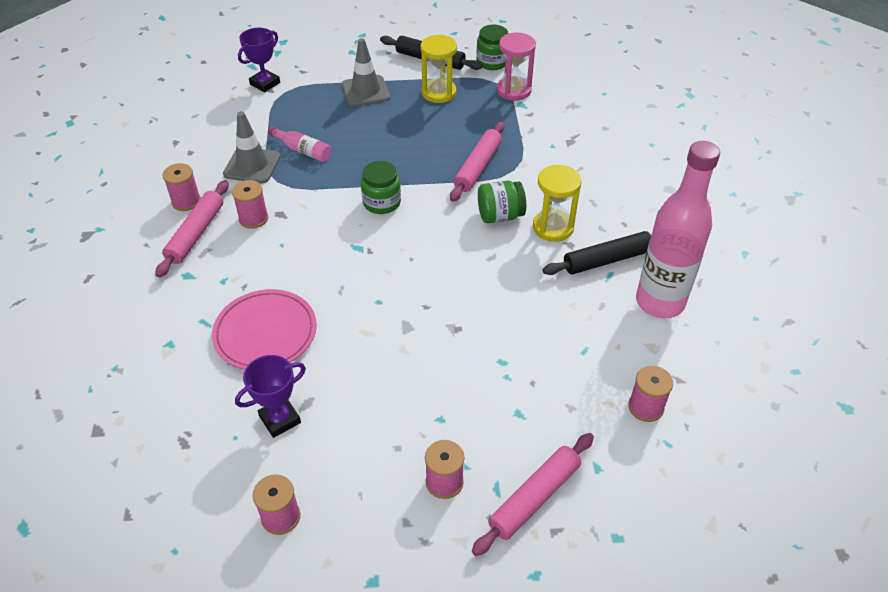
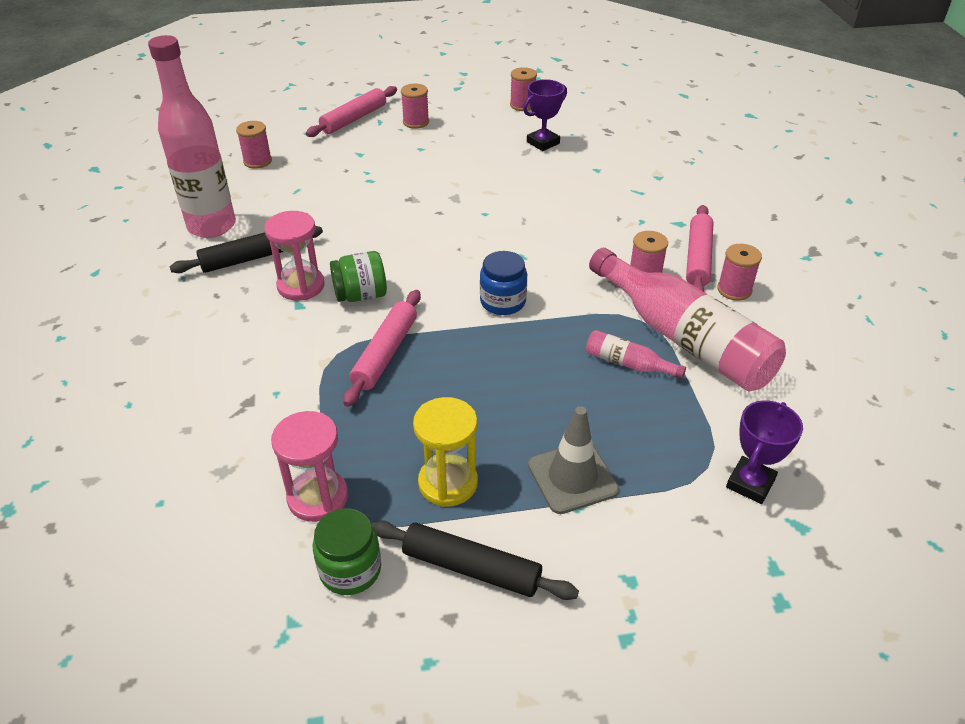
camera: 175 degrees right, 5 degrees down
pink plate [212,289,317,370] -> none
grey traffic cone [223,111,281,183] -> pink bottle [589,248,786,392]
green jar [361,161,401,214] -> blue jar [480,251,527,315]
yellow hourglass [533,165,582,242] -> pink hourglass [264,211,325,301]

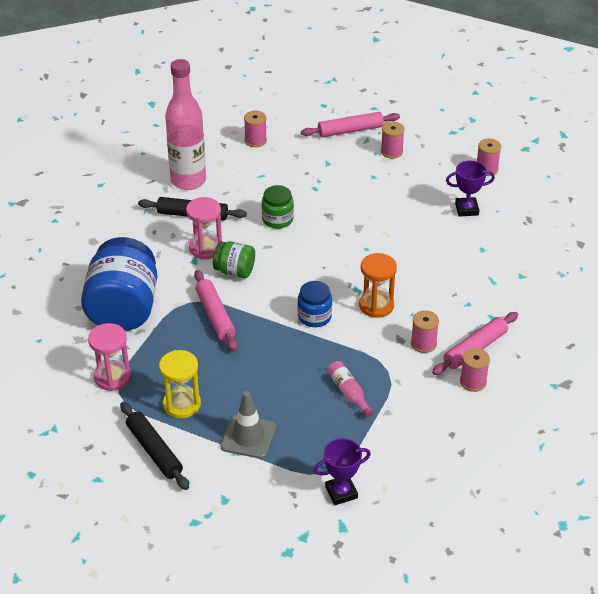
camera: 35 degrees right, 0 degrees up
green jar [313,508,381,595] -> green jar moved to [262,185,294,229]
pink rolling pin [343,290,421,407] -> pink rolling pin turned 75 degrees counterclockwise [194,270,237,351]
pink bottle [589,248,786,392] -> none
none -> blue jar [81,237,157,331]
none -> orange hourglass [359,253,397,318]

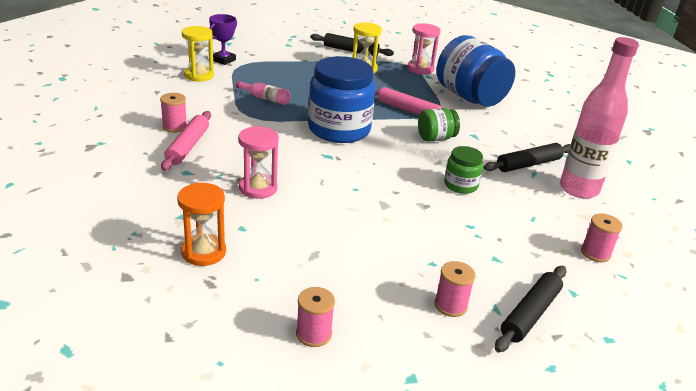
camera: 140 degrees right, 10 degrees down
pink hourglass [186,197,222,259] -> pink hourglass moved to [238,126,279,199]
grey traffic cone [220,391,276,458] -> none
blue jar [298,281,332,327] -> blue jar [308,56,376,143], size x2.02
pink rolling pin [301,112,400,137] -> black rolling pin [495,266,566,353]
orange hourglass [359,253,397,318] -> orange hourglass moved to [177,183,226,266]
pink spool [411,311,439,353] -> none
purple trophy [446,161,495,217] -> none
none -> yellow hourglass [182,26,214,81]

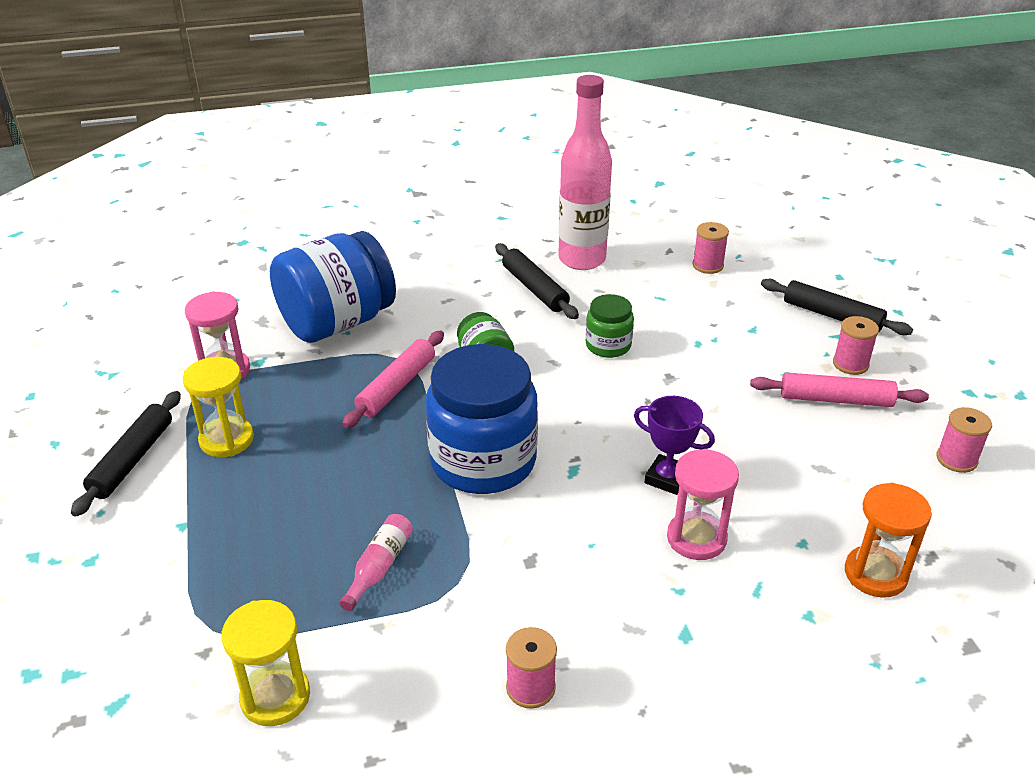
camera: 90 degrees left, 5 degrees up
pink rolling pin [161,111,211,171] -> pink rolling pin moved to [750,372,929,407]
purple trophy [209,14,237,65] -> purple trophy moved to [634,396,715,495]

